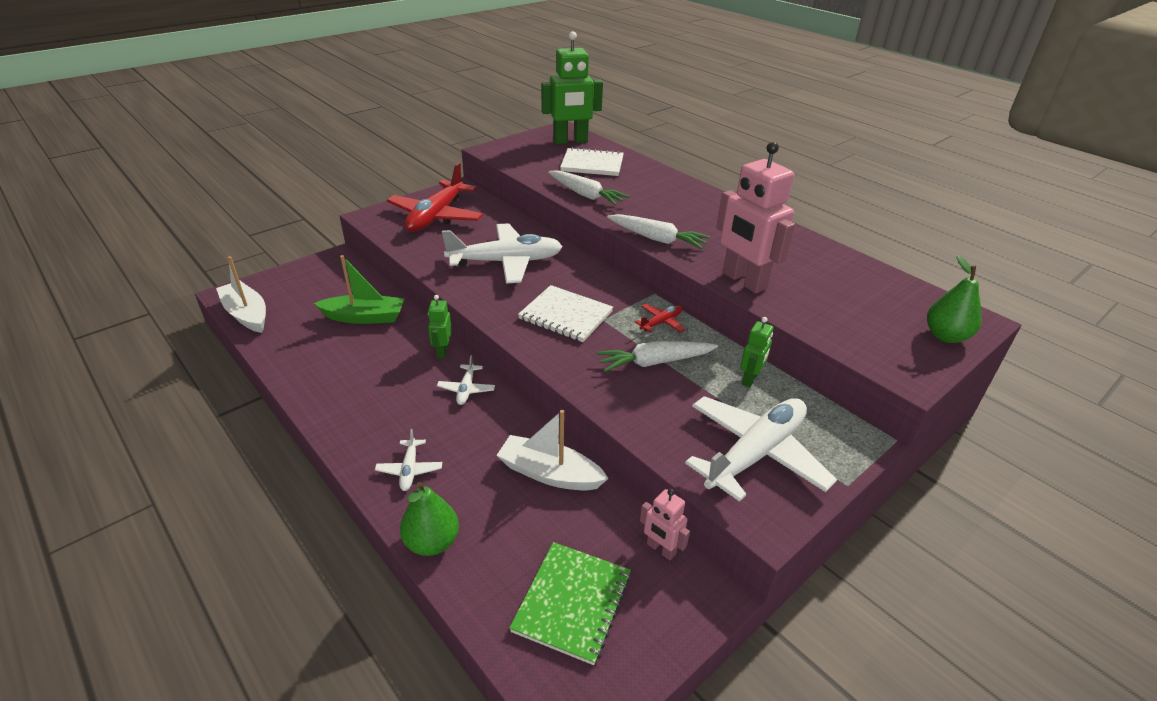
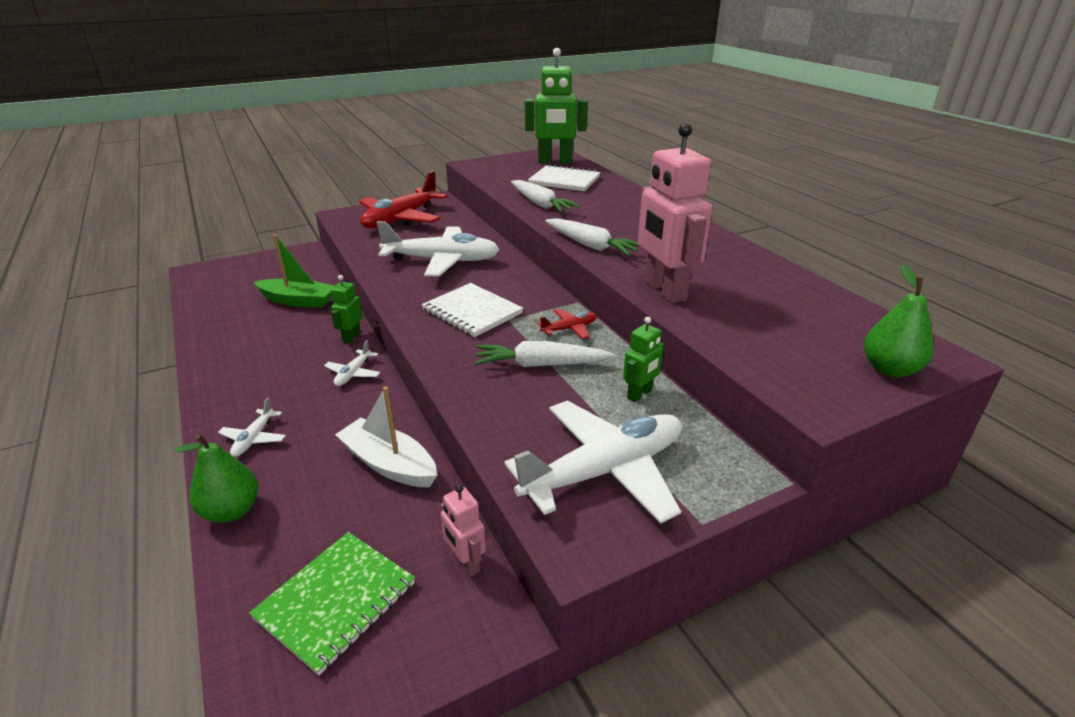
camera: 15 degrees right, 5 degrees down
white boat [216,256,266,333] -> none

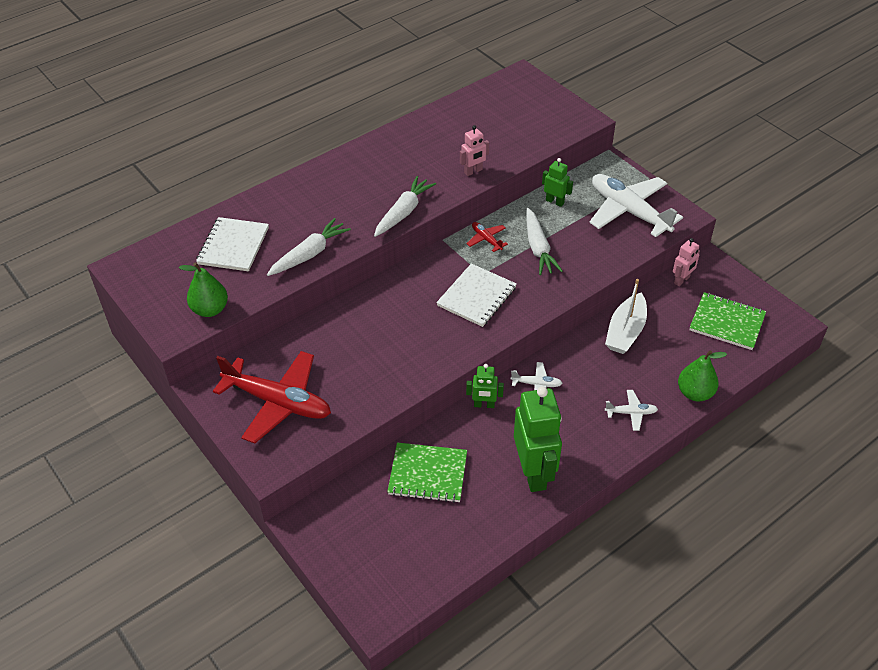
camera: 100 degrees left, 15 degrees up
green boat [254,234,334,308] -> green notebook [387,442,467,503]
white plane [376,221,500,277] -> none
green robot [525,48,588,163] -> green robot moved to [514,386,562,492]
pink robot [638,123,713,303] -> pink robot [460,125,489,176], size x0.49
green pear [864,265,934,377] -> green pear moved to [179,262,228,317]

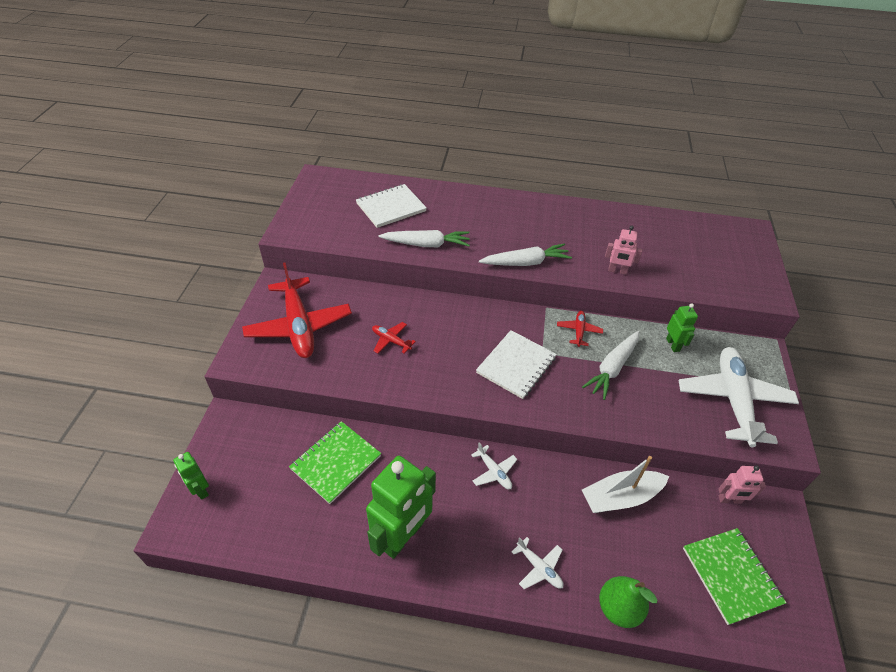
camera: 45 degrees right, 0 degrees up
green pear [179,262,228,317] -> none
green notebook [387,442,467,503] -> green notebook turned 75 degrees clockwise [289,421,381,504]
white notebook [436,263,516,327] -> white notebook turned 45 degrees counterclockwise [476,330,557,399]
green robot [466,364,504,408] -> green robot moved to [173,452,209,500]
none -> red plane [372,322,416,353]

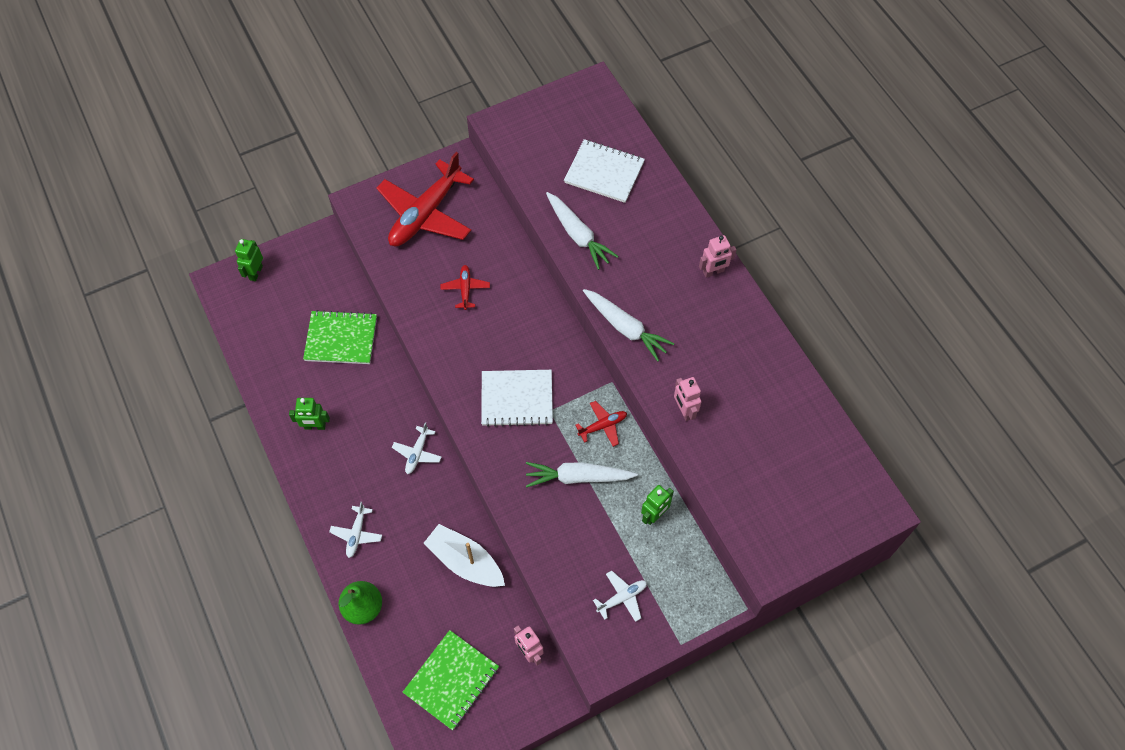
camera: 55 degrees right, 15 degrees up
green robot [366,456,436,559] -> green robot [289,398,330,430], size x0.49
white plane [678,347,799,447] -> white plane [593,571,647,622], size x0.44
none -> pink robot [699,235,736,278]

